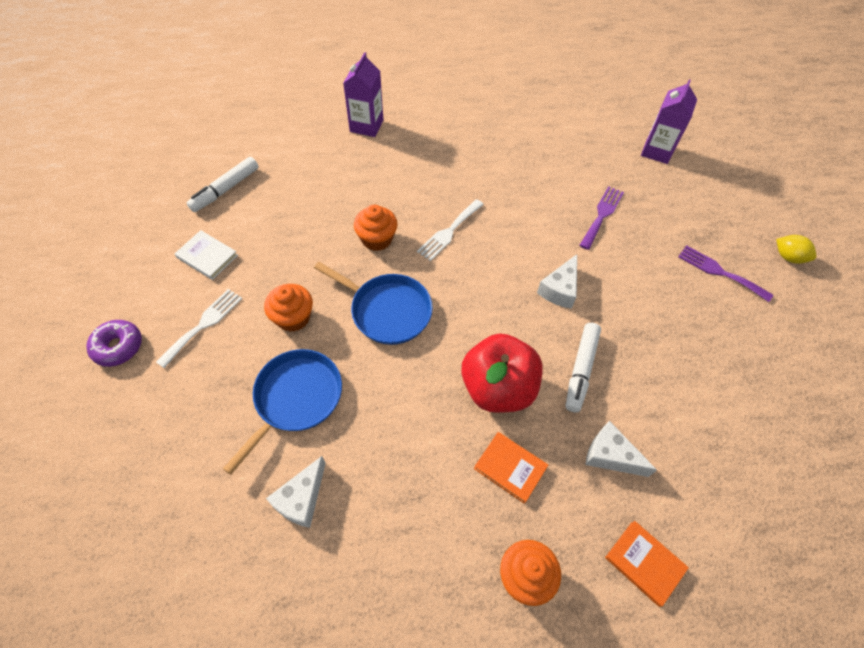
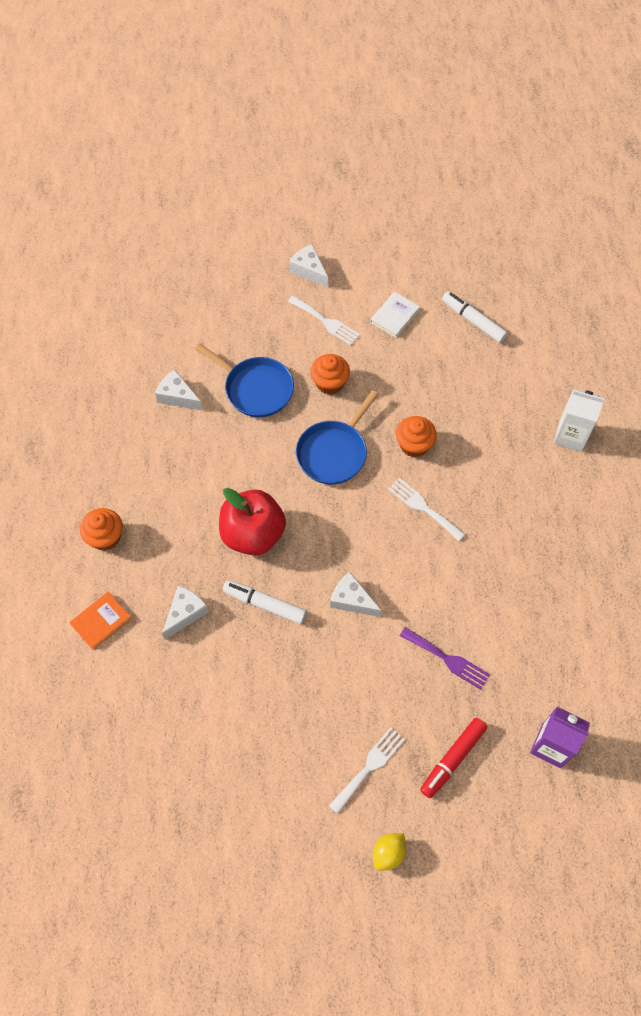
camera: 95 degrees right, 5 degrees up
purple donut [86,320,142,367] -> white cheese [289,245,328,288]
purple carton [343,52,383,137] -> white carton [554,388,605,452]
orange book [474,432,548,504] -> none
purple fork [678,245,773,302] -> white fork [329,727,405,814]
none -> red marker [420,718,487,798]

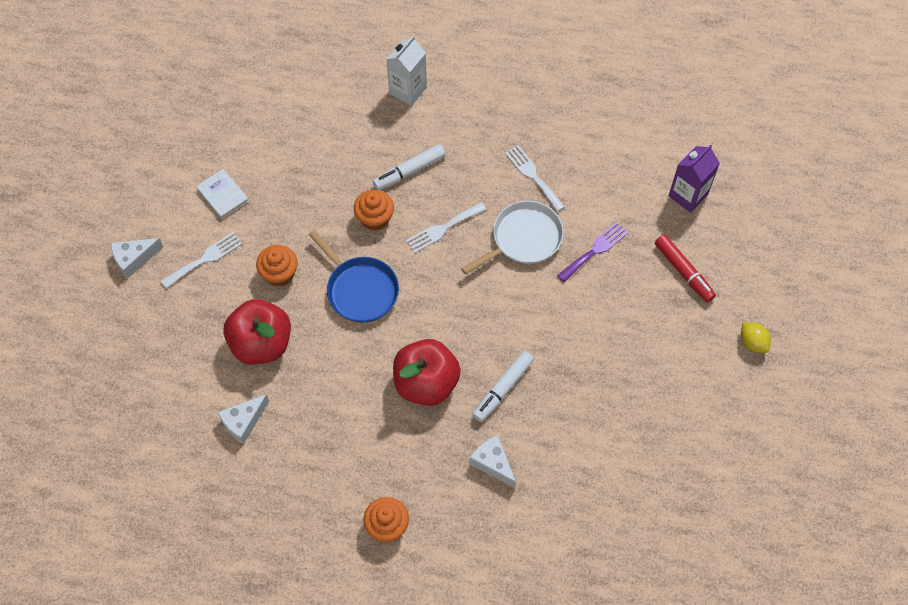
camera: 75 degrees left, 0 degrees up
orange book [70,592,132,650] -> none
blue pan [195,343,294,417] -> red apple [224,299,291,364]
white fork [329,727,405,814] -> white fork moved to [505,145,565,212]
white cheese [330,572,382,617] -> none
white marker [442,291,508,343] -> white marker moved to [373,144,446,190]
none -> white pan [461,201,564,275]

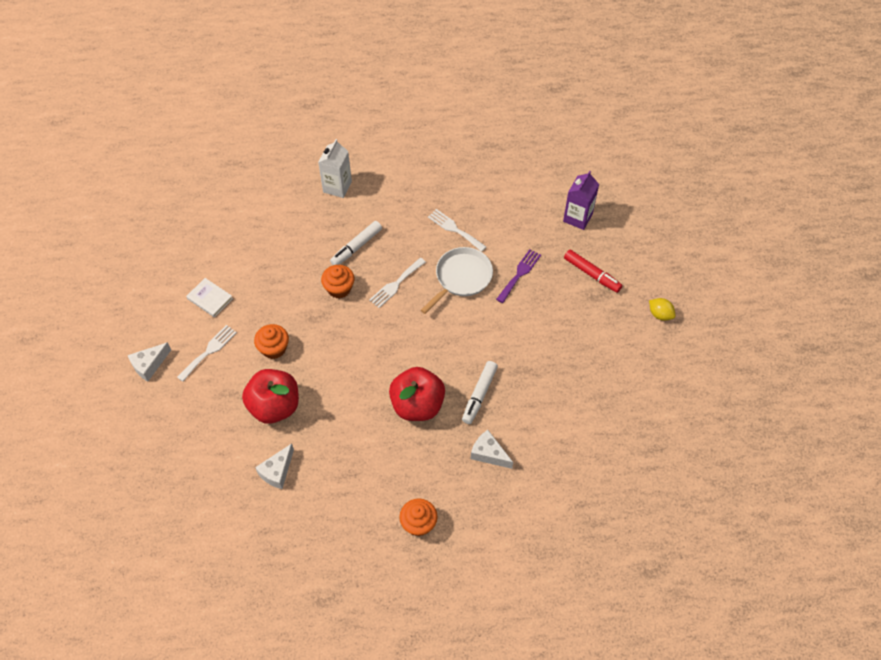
camera: 15 degrees left, 5 degrees down
blue pan [309,230,399,323] -> none

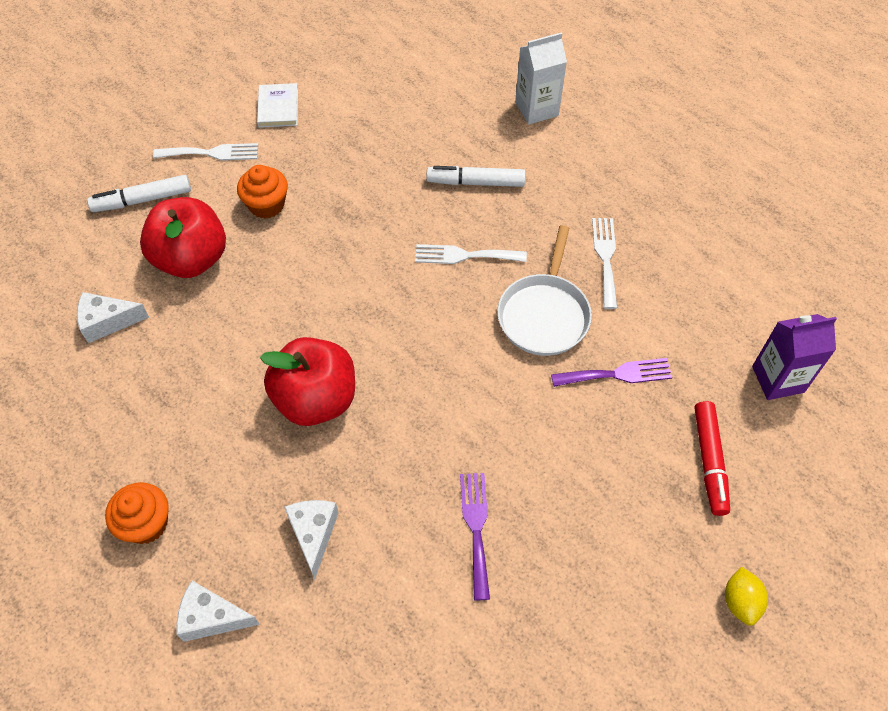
camera: 50 degrees right, 0 degrees up
white cheese [128,342,171,381] -> white cheese moved to [176,581,260,642]
orange cupcake [321,265,355,298] -> none
white pan [421,247,493,314] -> white pan turned 105 degrees clockwise [497,225,592,356]
white marker [462,361,498,424] -> white marker moved to [87,175,191,212]
none -> purple fork [460,473,490,600]

